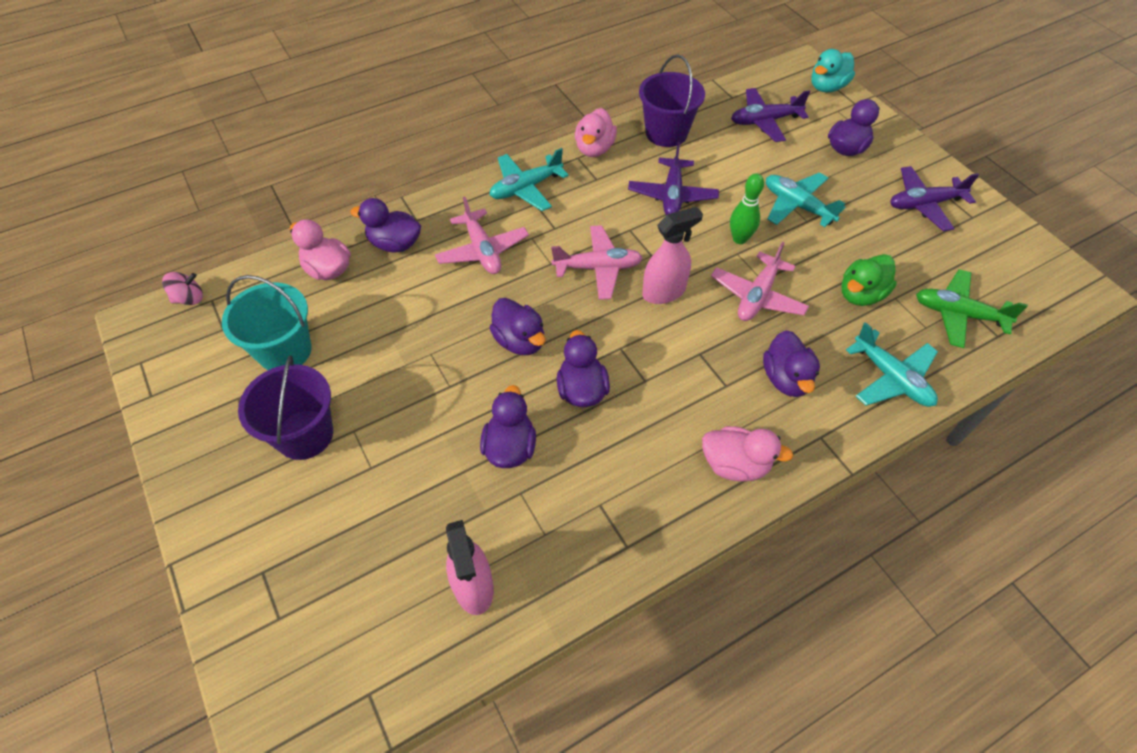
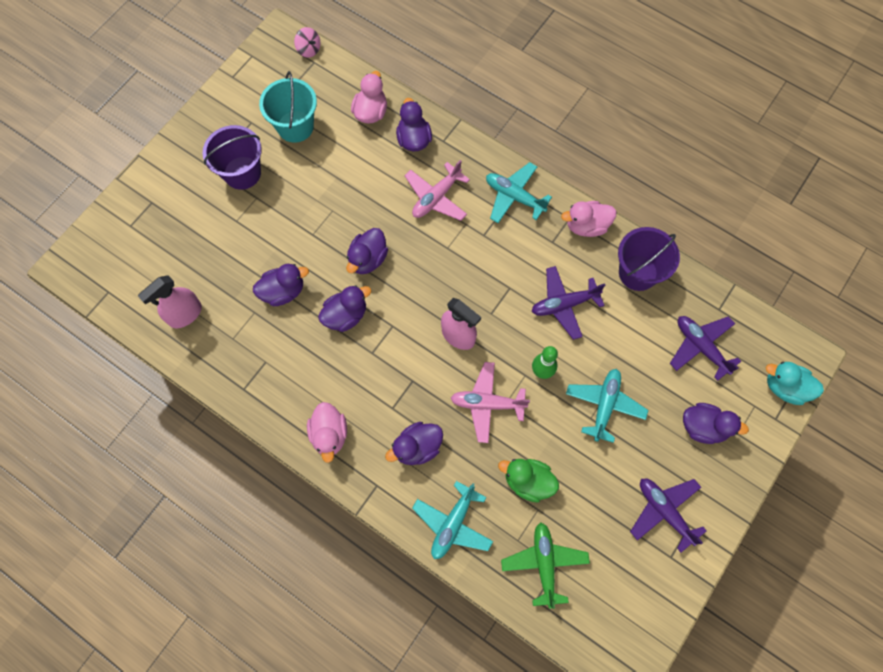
camera: 65 degrees right, 15 degrees up
pink plane [551,225,643,300] -> none

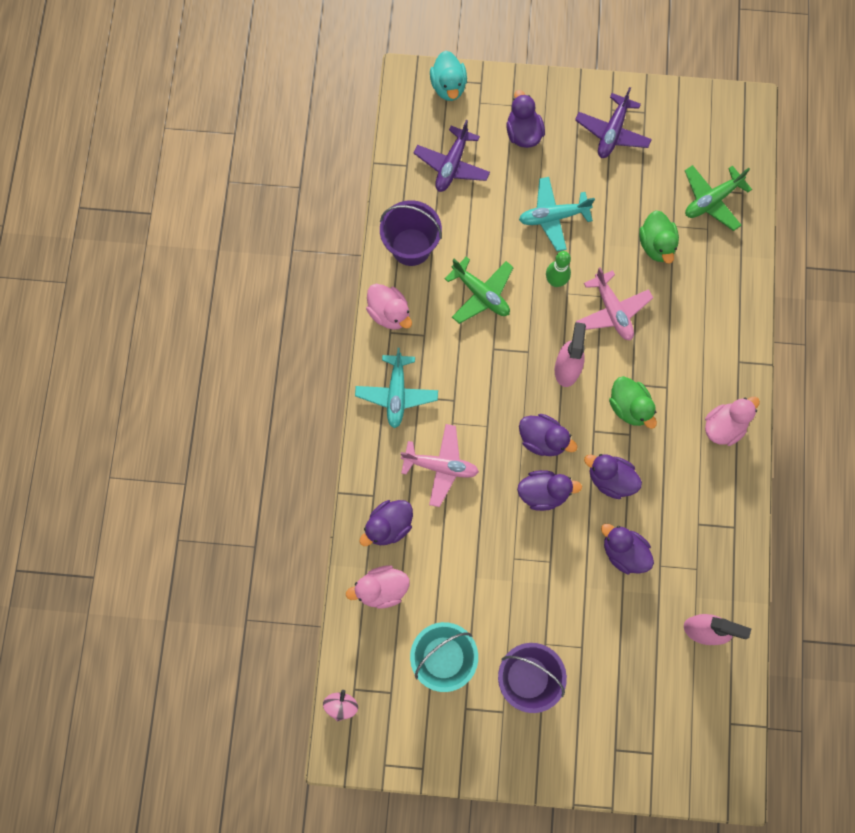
camera: 120 degrees left, 5 degrees up
purple duck [385,422,443,465] -> purple duck moved to [519,414,578,456]
turquoise plane [412,481,493,559] -> none
purple plane [532,266,605,340] -> green plane [444,256,514,324]
none -> green duck [609,376,657,429]

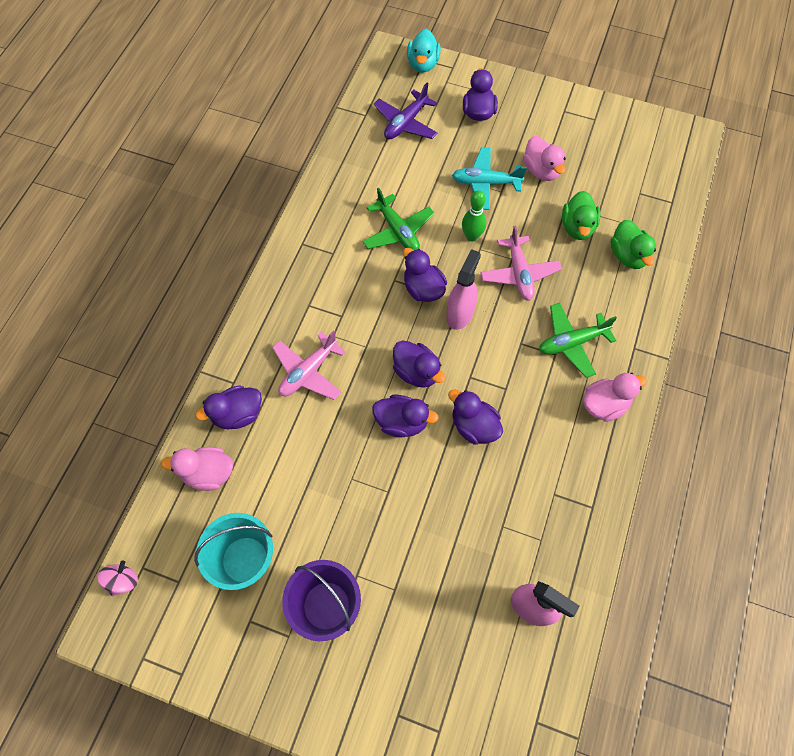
camera: 15 degrees right, 10 degrees down
turquoise plane [355,348,438,428] -> none
pink duck [366,284,412,330] -> pink duck moved to [523,136,566,181]
purple bucket [380,200,442,266] -> none
pink plane [401,424,479,507] -> pink plane turned 105 degrees clockwise [272,331,346,400]
purple plane [575,87,652,158] -> none
purple duck [601,524,654,575] -> purple duck moved to [403,248,447,302]
green duck [609,376,657,429] -> green duck moved to [611,220,656,269]
green plane [685,165,752,231] -> green plane moved to [539,303,617,378]

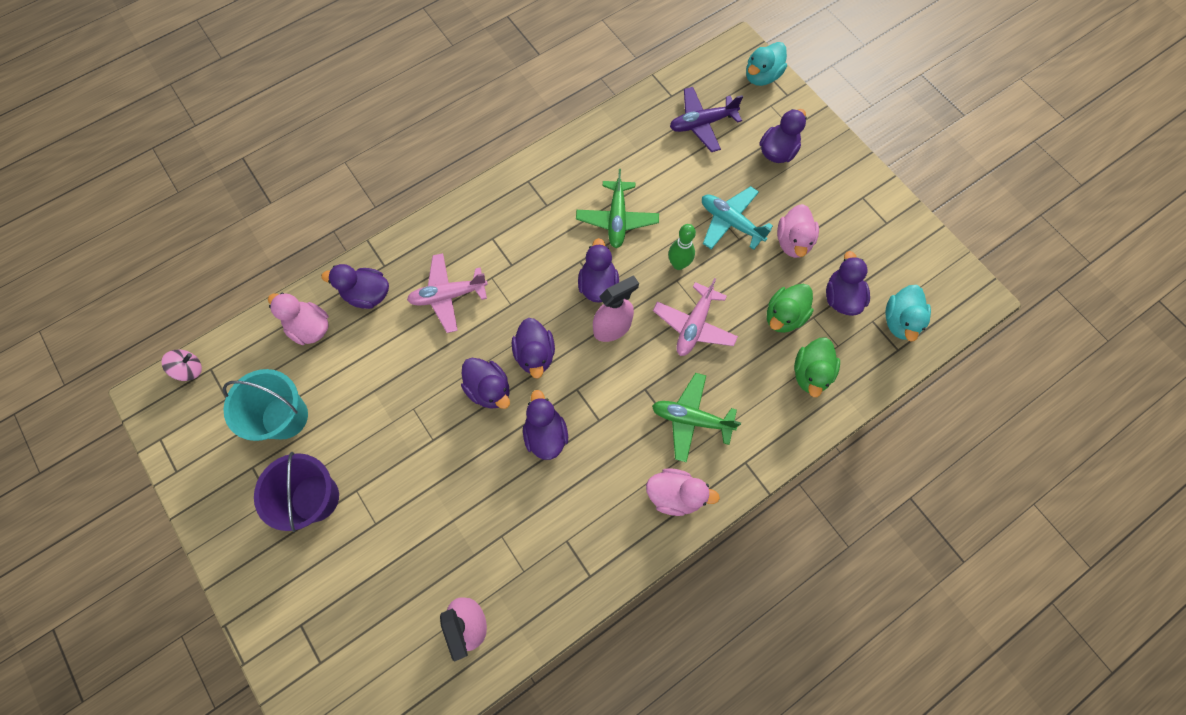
camera: 35 degrees right, 5 degrees up
none -> purple duck [826,251,870,316]
none -> turquoise duck [885,285,931,341]

